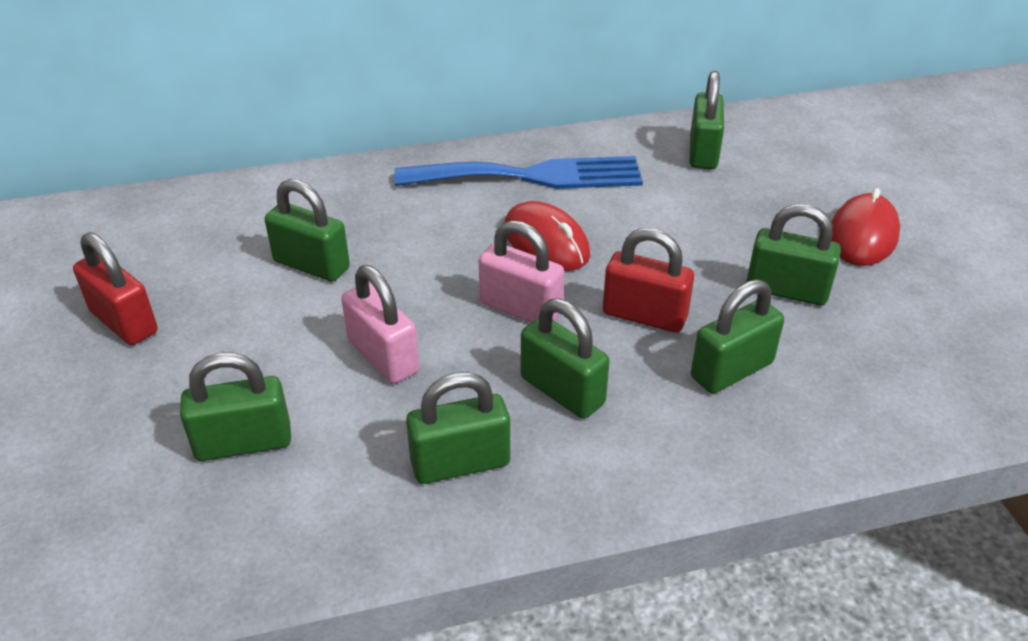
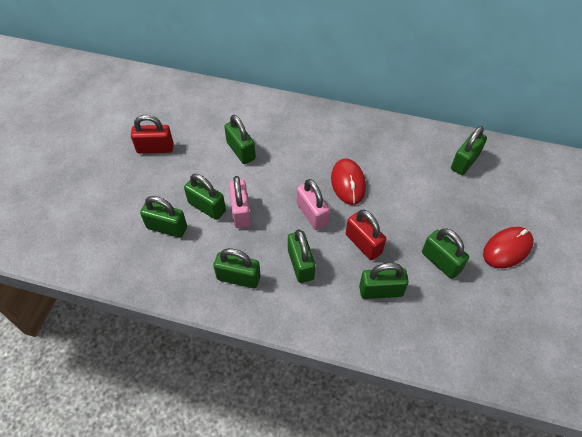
camera: 30 degrees right, 15 degrees up
red padlock [73,232,158,345] -> red padlock turned 75 degrees counterclockwise [131,115,174,154]
blue fork [394,156,643,189] -> none
none -> green padlock [184,174,226,220]

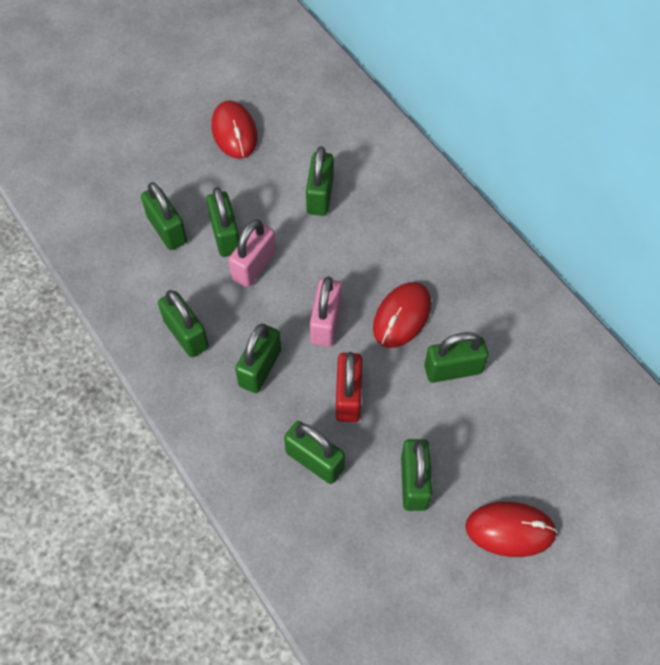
camera: 40 degrees right, 5 degrees up
red padlock [131,115,174,154] -> red mouse [212,100,258,159]
green padlock [451,126,487,175] -> green padlock moved to [425,332,489,383]

